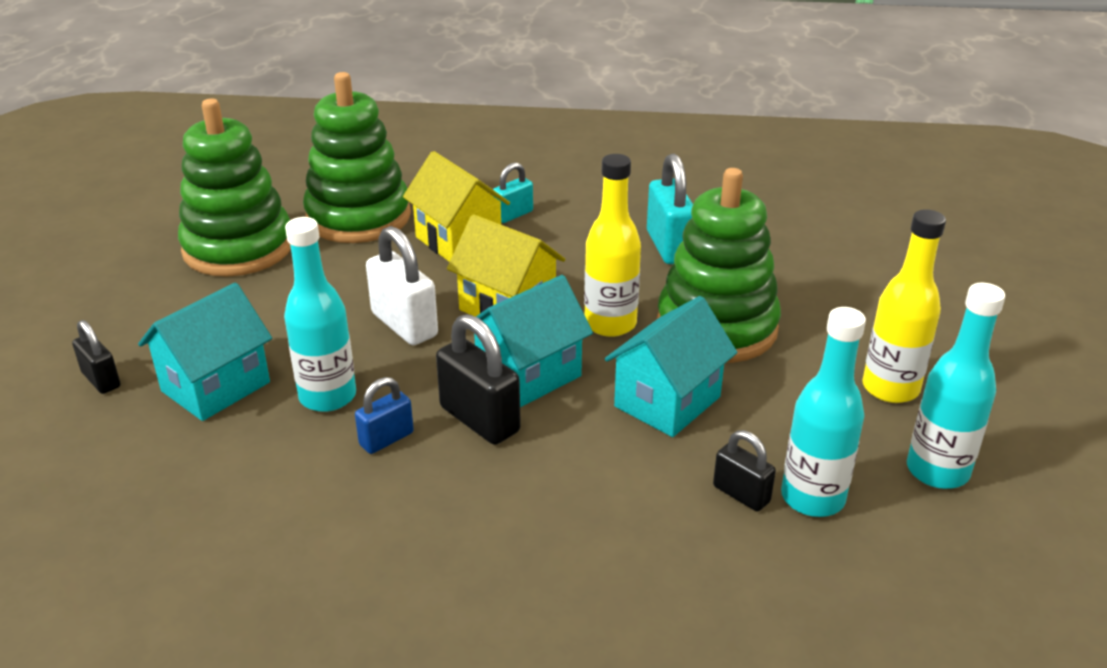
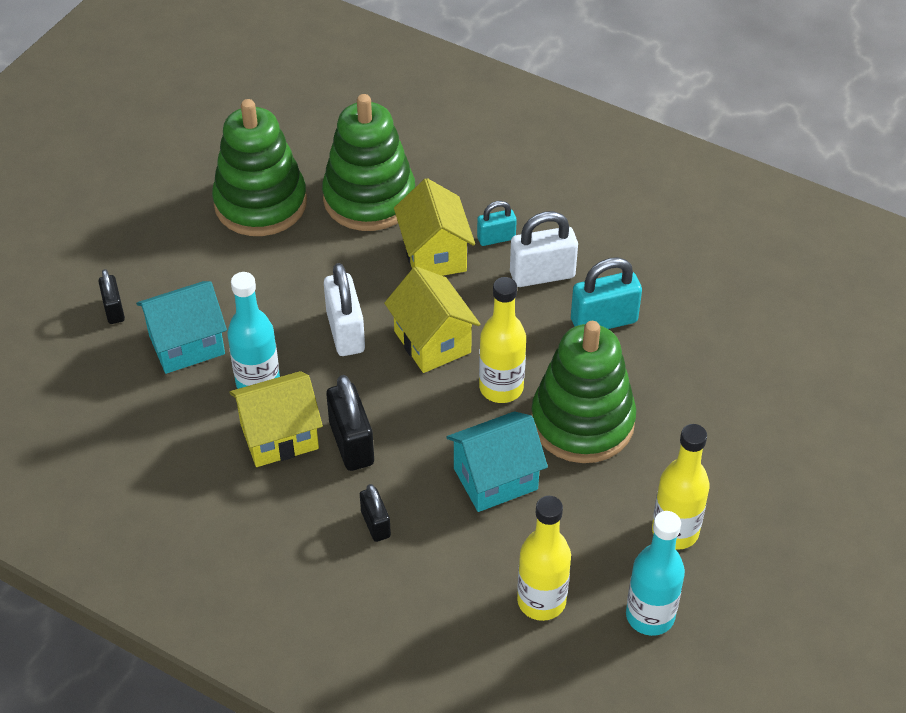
camera: 25 degrees right, 15 degrees up
blue padlock [355,377,414,454] -> yellow house [229,371,323,467]
turquoise house [474,275,593,407] -> none
turquoise padlock [647,154,693,264] -> turquoise padlock turned 60 degrees clockwise [571,257,642,329]
black padlock [713,430,776,511] -> black padlock moved to [360,484,391,542]
turquoise bottle [781,307,866,517] -> yellow bottle [517,496,571,621]
none -> white padlock [510,211,578,287]

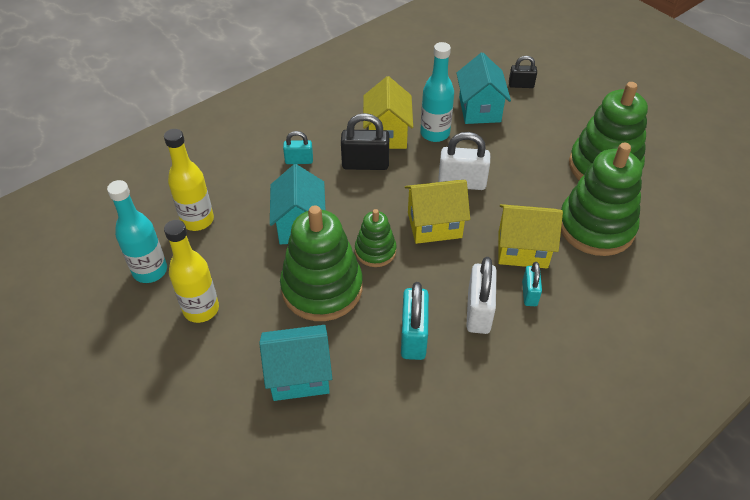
camera: 110 degrees right, 0 degrees up
black padlock [360,484,391,542] -> turquoise padlock [283,131,313,164]
yellow bottle [479,277,526,403] -> green stacking toy [355,209,397,267]
none -> turquoise house [259,325,332,401]

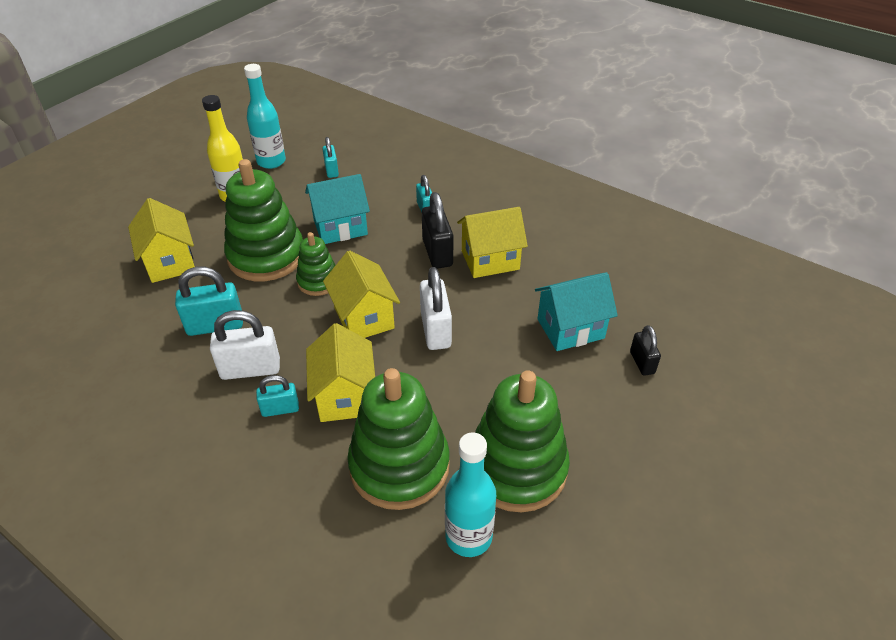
camera: 75 degrees right, 5 degrees down
yellow bottle [164,129,214,231] -> turquoise padlock [322,137,339,178]
turquoise house [259,325,332,401] -> yellow house [128,198,195,283]
turquoise bottle [420,42,454,142] -> turquoise bottle moved to [445,432,496,557]

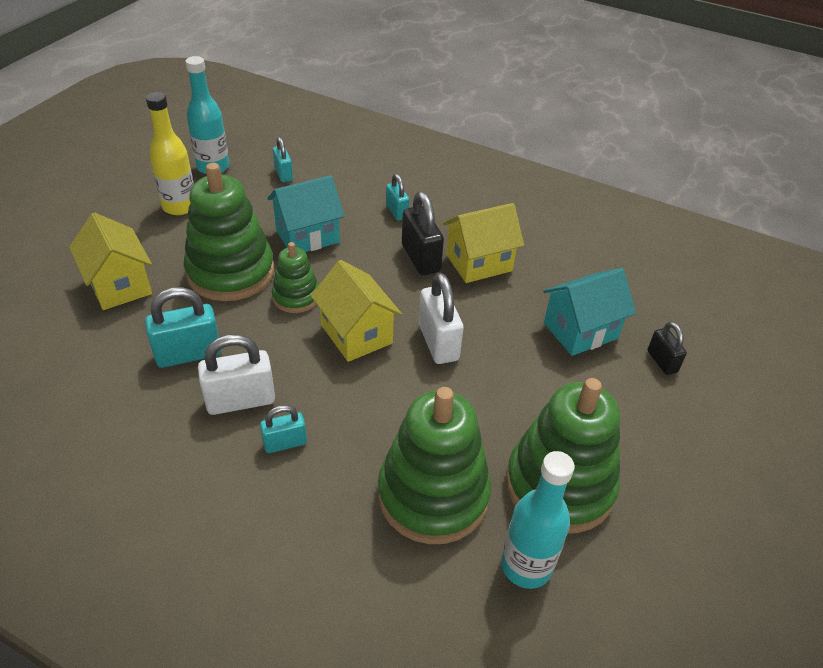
camera: 10 degrees left, 0 degrees up
yellow house [306,323,375,422] -> none

